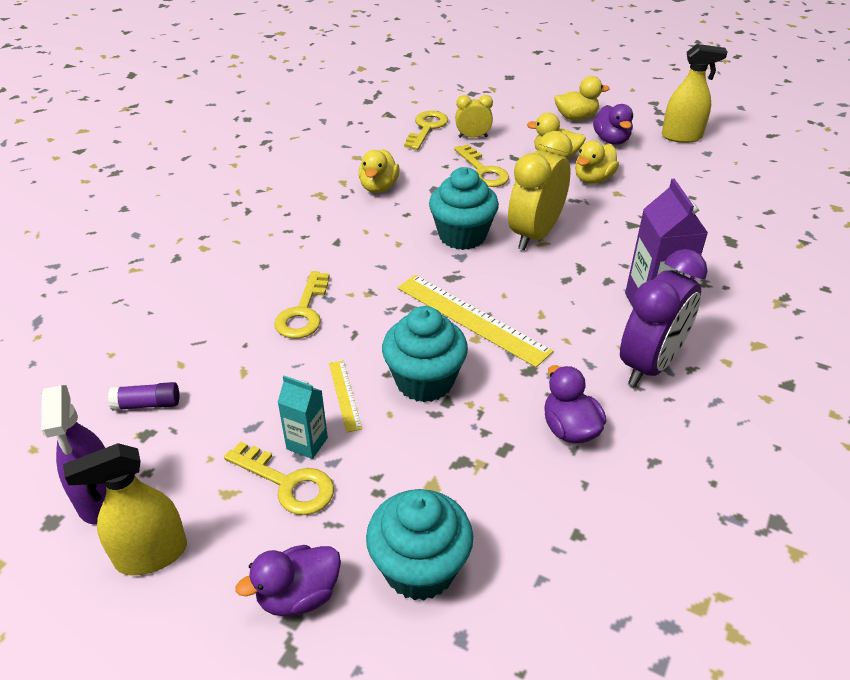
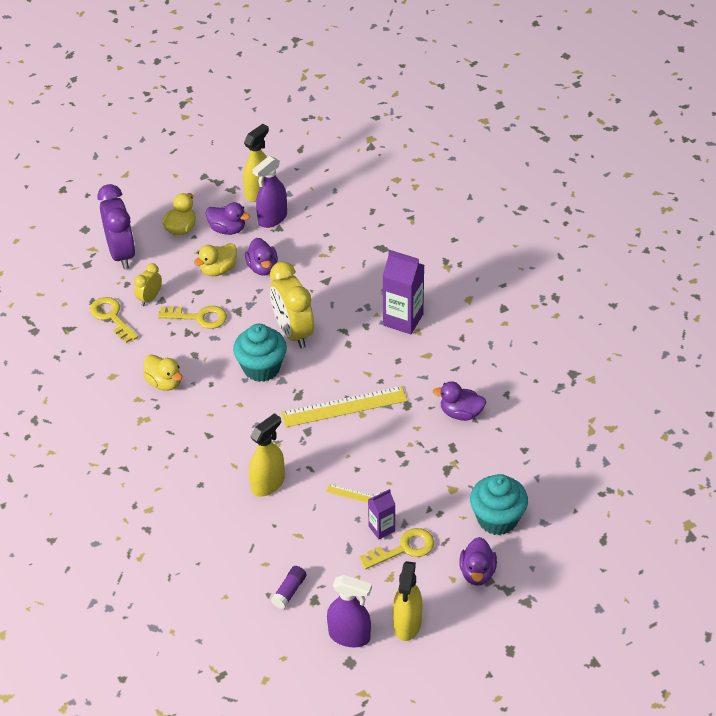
camera: 55 degrees left, 5 degrees up
yellow key [274,271,330,339] -> yellow spray bottle [249,413,285,497]
turquoise carton [277,376,328,459] -> purple carton [368,489,396,539]
turquoise cupcake [382,306,468,402] -> none
yellow duck [575,140,619,184] -> purple duck [245,238,278,276]
purple clock [620,249,708,386] -> purple clock moved to [97,184,135,269]
none -> purple spray bottle [252,156,287,228]

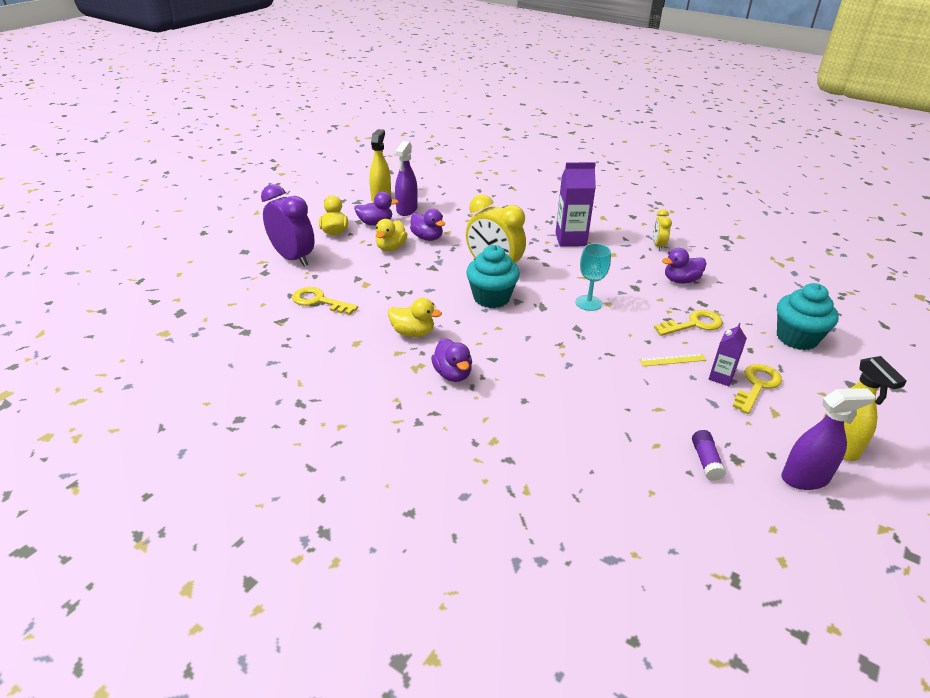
camera: 30 degrees left, 10 degrees down
yellow clock [134,263,162,306] -> yellow clock moved to [653,209,672,251]
yellow key [158,306,227,329] -> yellow key moved to [654,310,723,336]
yellow spray bottle [249,413,285,497] -> none
yellow ruler [281,386,408,427] -> turquoise goblet [576,243,611,311]
purple duck [459,537,497,586] -> purple duck moved to [431,338,472,382]

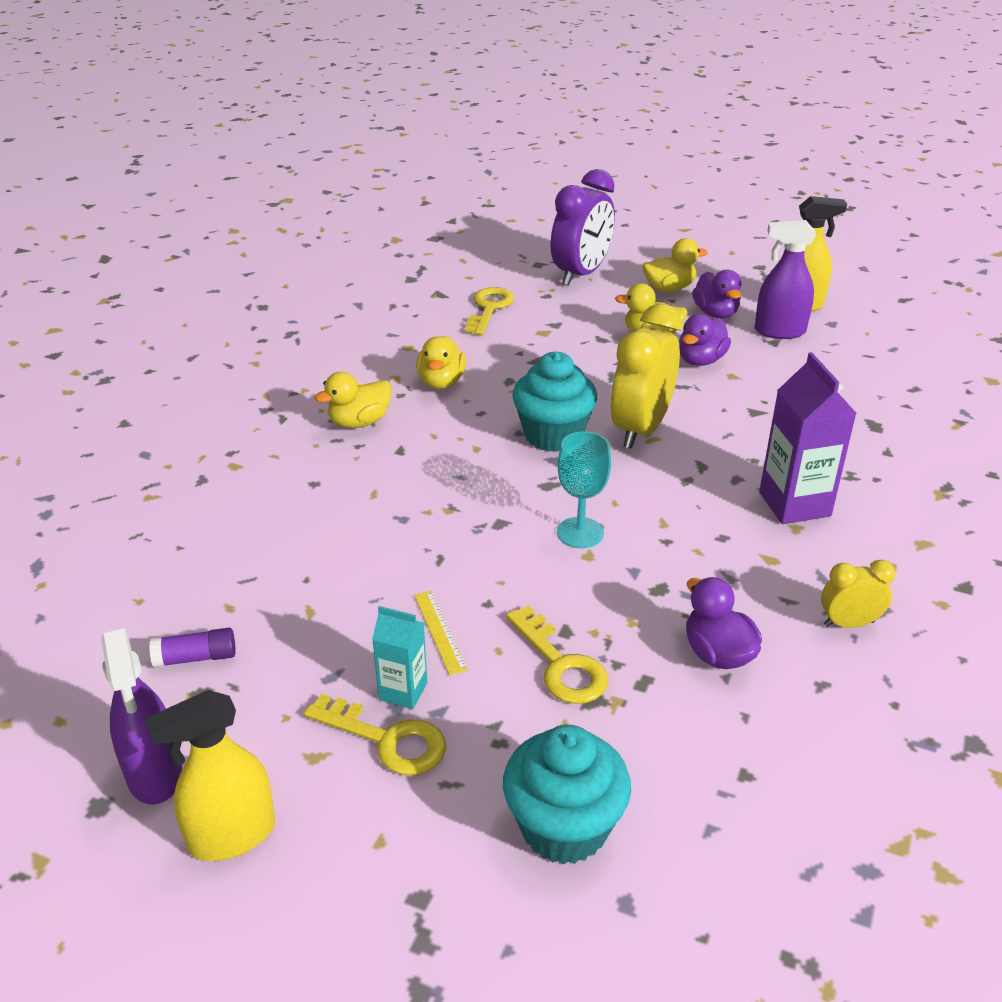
camera: 80 degrees right, 0 degrees up
purple duck [431,338,472,382] -> yellow duck [314,372,392,428]
purple carton [709,323,747,386] -> turquoise carton [372,606,427,709]

